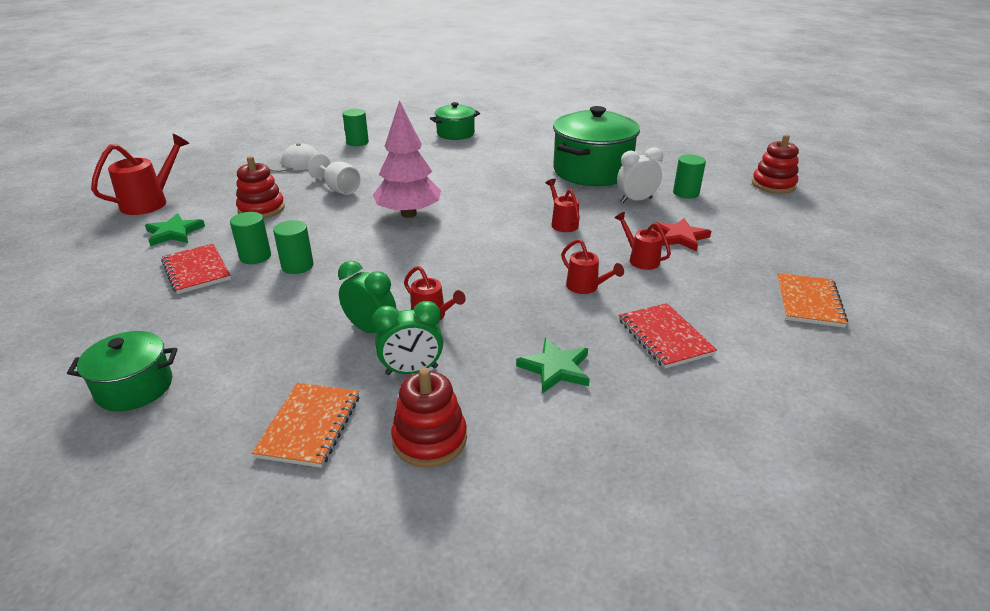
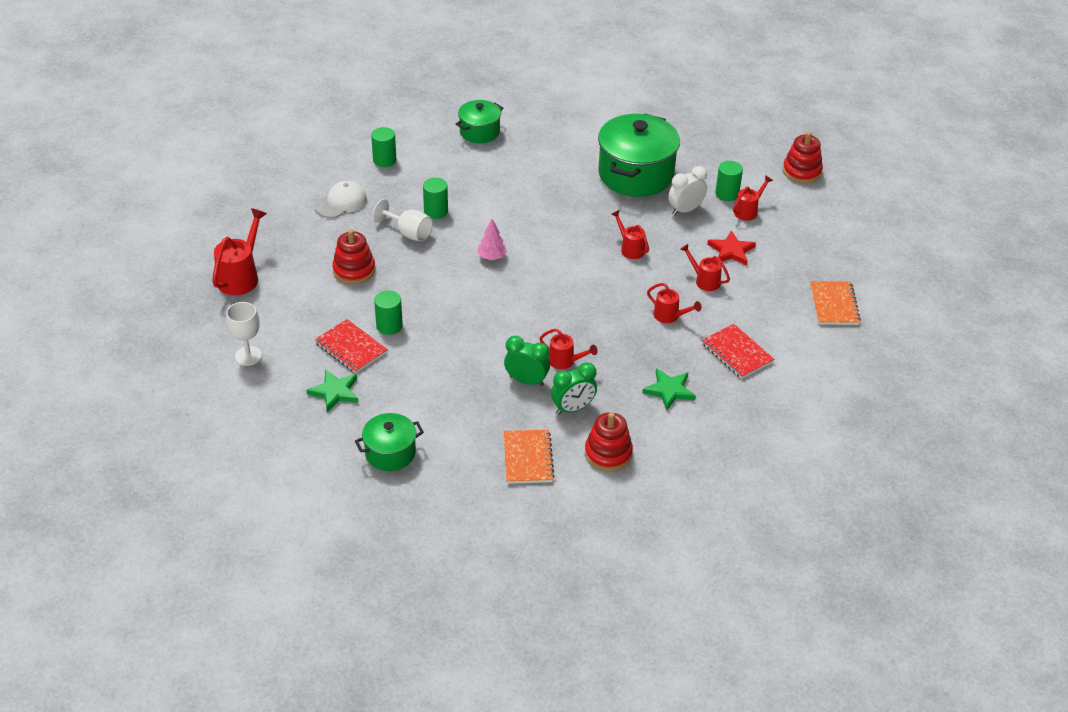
camera: 15 degrees left, 10 degrees up
green star [145,213,205,246] -> green star moved to [306,369,359,412]
green cylinder [273,220,314,274] -> green cylinder moved to [423,178,448,219]
pink tree [373,100,441,218] -> pink tree [477,219,507,260], size x0.48
none -> white goblet [226,302,262,366]
none -> red watering can [733,175,773,221]

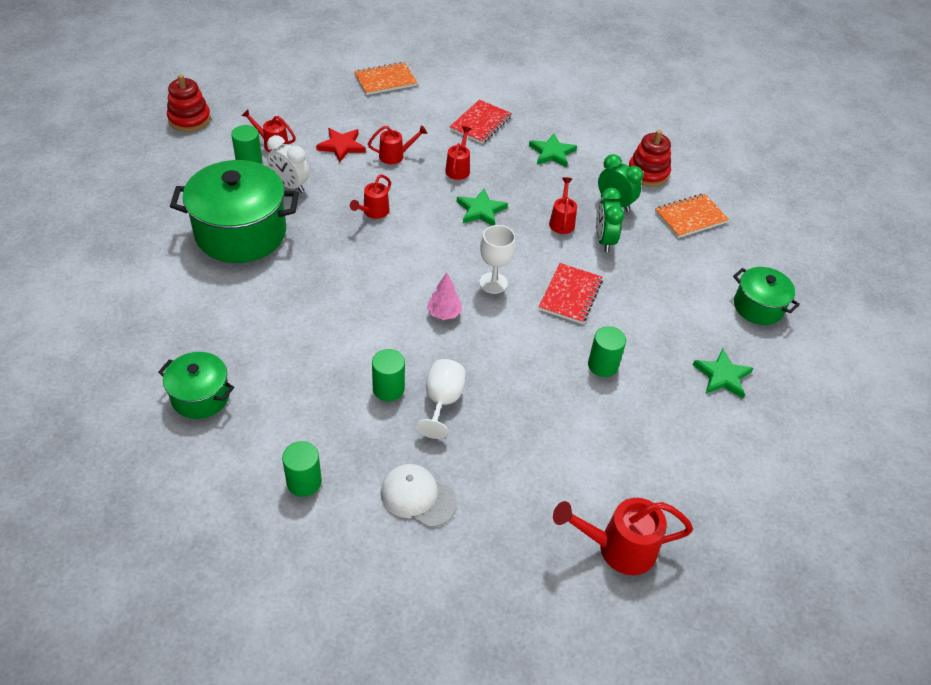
camera: 115 degrees left, 5 degrees up
white goblet [226,302,262,366] -> white goblet moved to [479,225,516,294]
red notebook [315,319,388,373] -> red notebook moved to [539,263,603,324]
red stacking toy [332,229,375,284] -> none
red watering can [680,244,730,291] -> red watering can turned 120 degrees counterclockwise [368,125,427,164]
none -> green star [457,189,508,226]

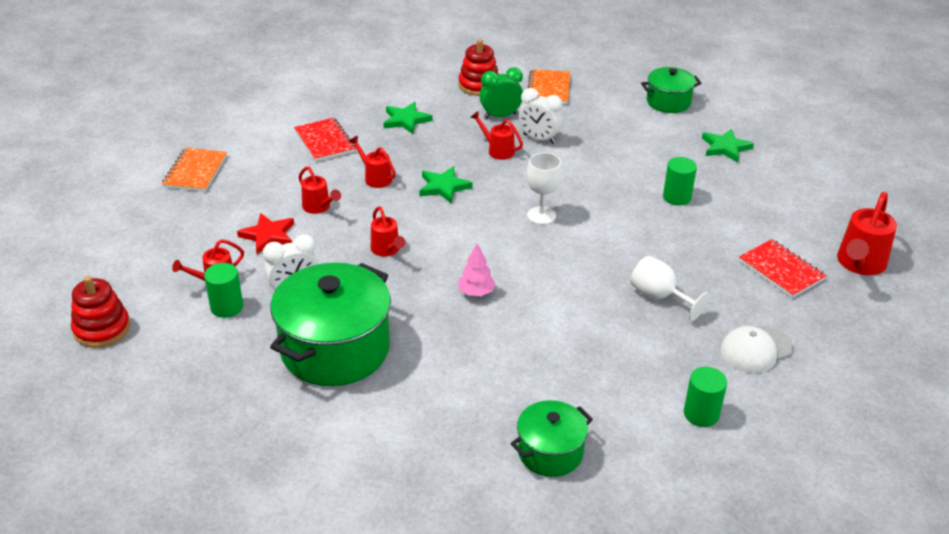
camera: 55 degrees left, 10 degrees down
red watering can [368,125,427,164] -> red watering can turned 120 degrees clockwise [298,166,341,214]
green cylinder [372,349,405,401] -> none
pink tree [427,272,462,320] -> pink tree moved to [458,243,496,296]
red notebook [539,263,603,324] -> red notebook moved to [739,239,827,298]
green clock [596,188,625,252] -> white clock [519,88,563,144]

